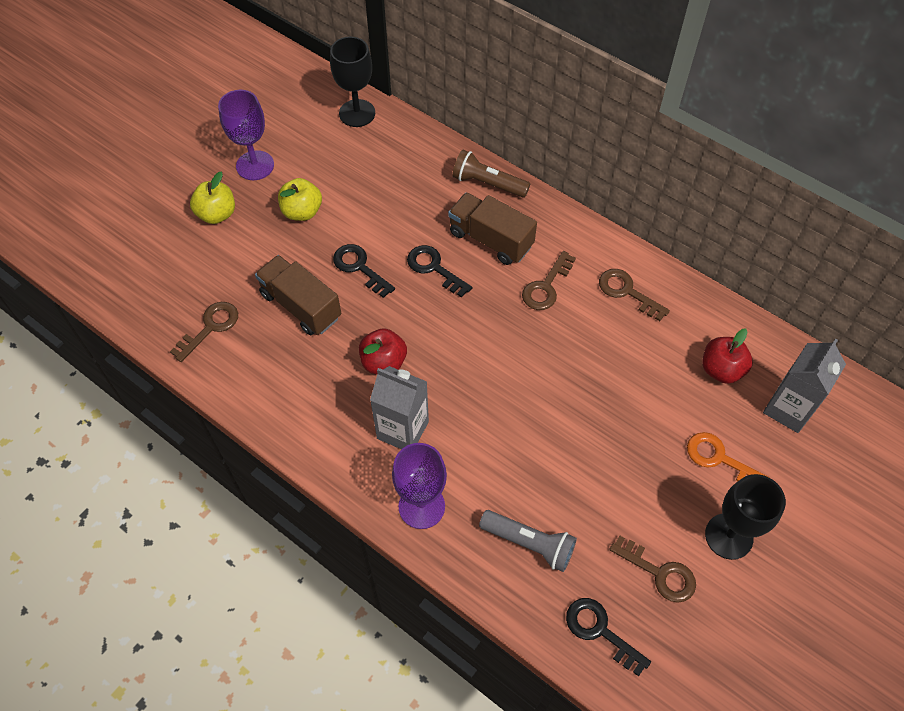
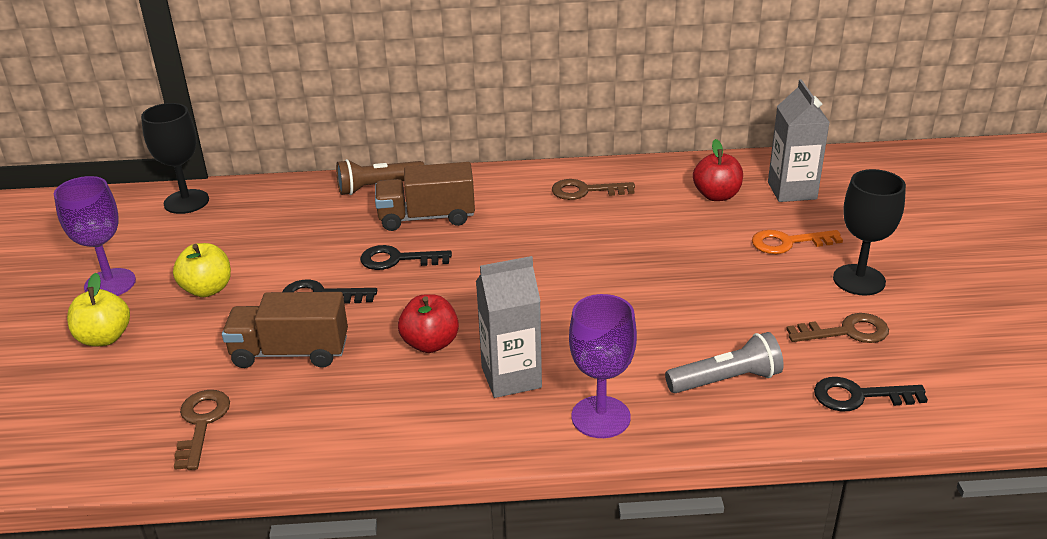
camera: 40 degrees left, 25 degrees down
brown key [522,251,576,310] -> none

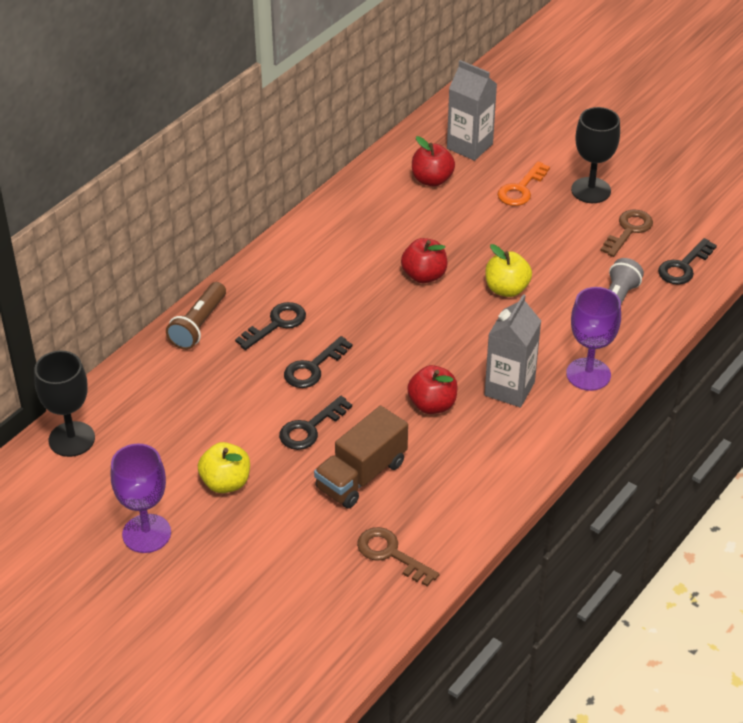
camera: 50 degrees left, 10 degrees up
yellow apple [67,273,130,347] -> yellow apple moved to [485,244,532,297]
brown truck [375,162,475,231] -> black key [235,302,306,350]
brown key [552,179,635,200] -> none
none -> red apple [401,238,447,283]

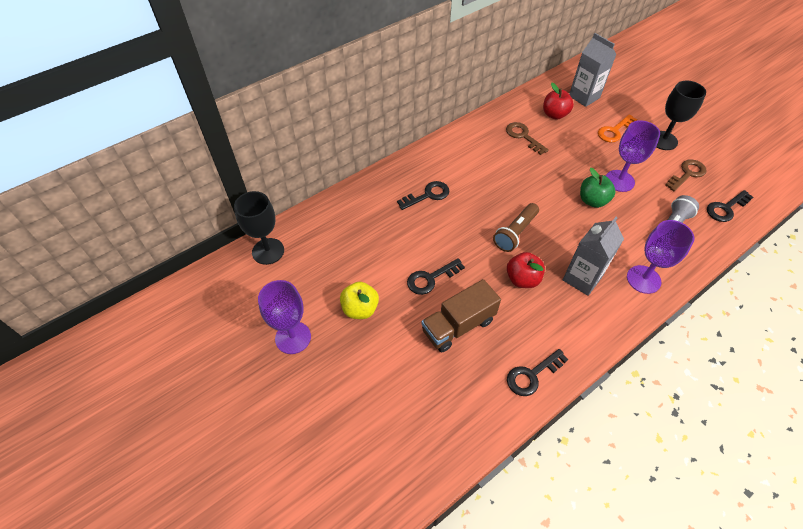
camera: 15 degrees right, 10 degrees up
brown flashlight [166,282,226,350] -> brown flashlight moved to [493,203,539,252]
black key [284,336,352,388] -> black key moved to [507,349,568,396]
brown key [357,527,440,586] -> brown key moved to [506,122,549,155]
red apple [401,238,447,283] -> none
yellow apple [485,244,532,297] -> green apple [580,168,616,208]
none -> purple goblet [606,120,660,192]

